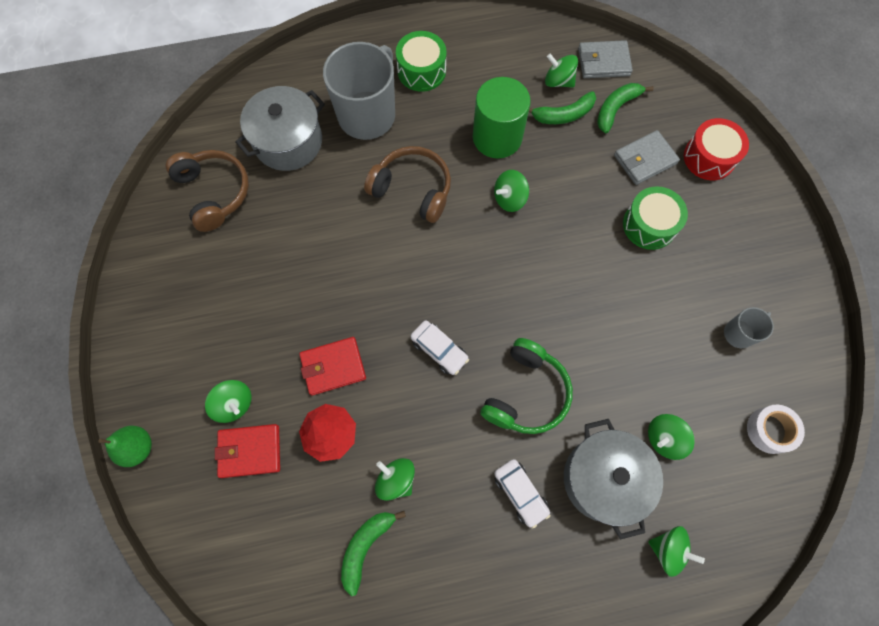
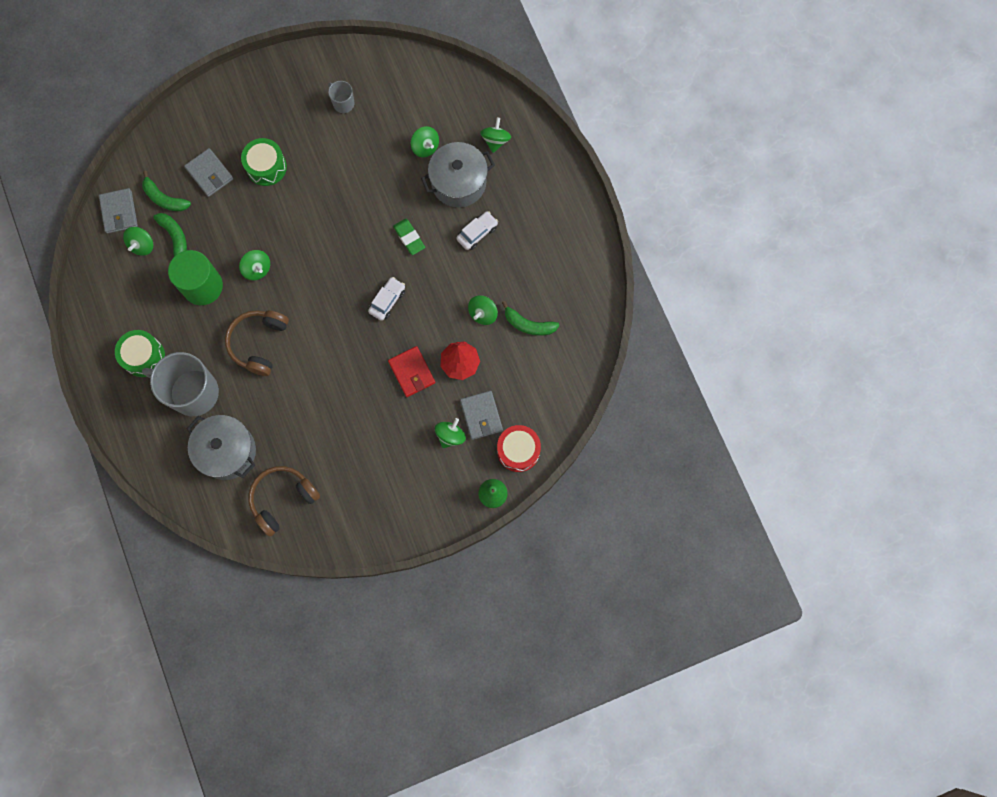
camera: 100 degrees left, 5 degrees up
red wallet [215,424,280,478] -> grey wallet [460,391,503,440]
green headphones [480,338,573,434] -> green eraser [393,219,425,255]
red drum [684,118,749,180] -> red drum moved to [497,425,541,472]
white tape [747,405,805,454] -> none

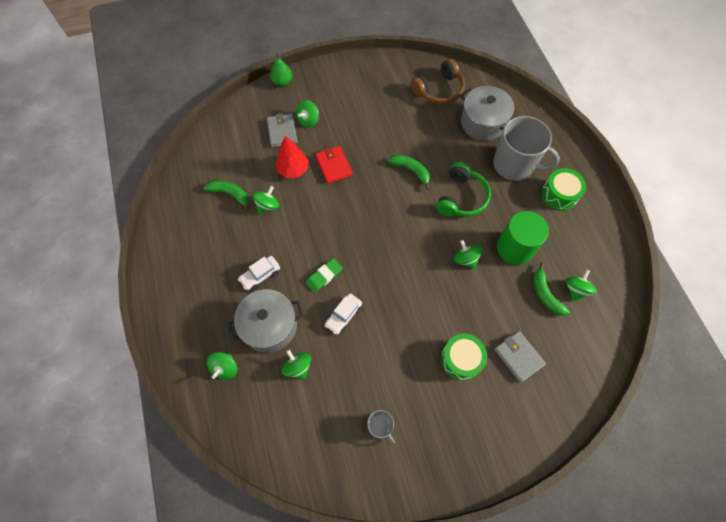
camera: 175 degrees left, 10 degrees down
grey wallet [99,188,138,233] -> none
green banana [142,171,191,211] -> green banana moved to [388,155,430,190]
brown headphones [225,310,289,376] -> green headphones [436,162,491,217]
white car [368,277,405,321] -> white car moved to [325,294,362,334]
green eraser [393,219,425,255] -> green eraser turned 75 degrees clockwise [306,258,342,293]
red drum [497,425,541,472] -> none

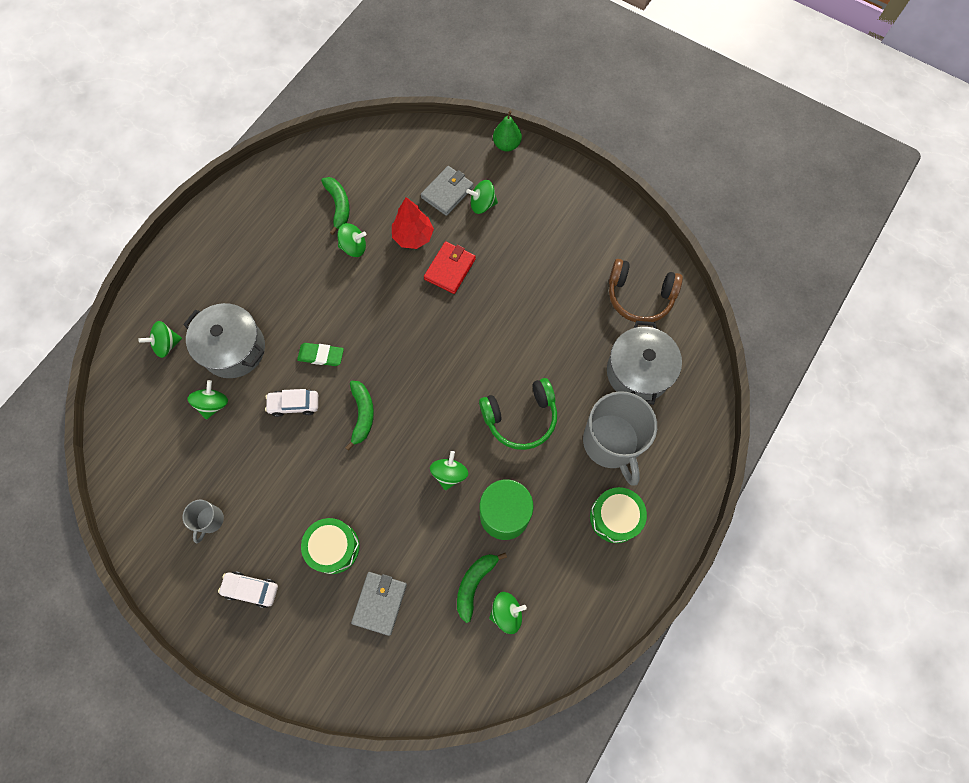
camera: 50 degrees right, 5 degrees up
white car [238,256,280,291] -> white car moved to [218,571,278,608]
green banana [388,155,430,190] -> green banana moved to [345,381,374,451]

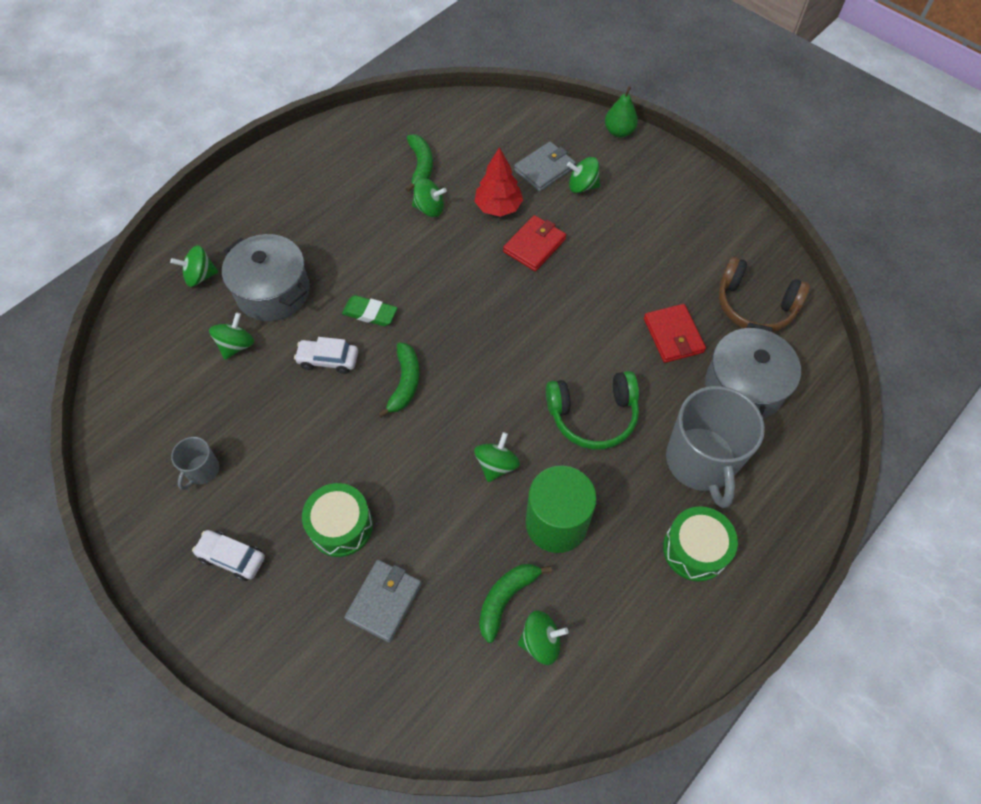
camera: 10 degrees right, 10 degrees down
none -> red wallet [644,304,706,363]

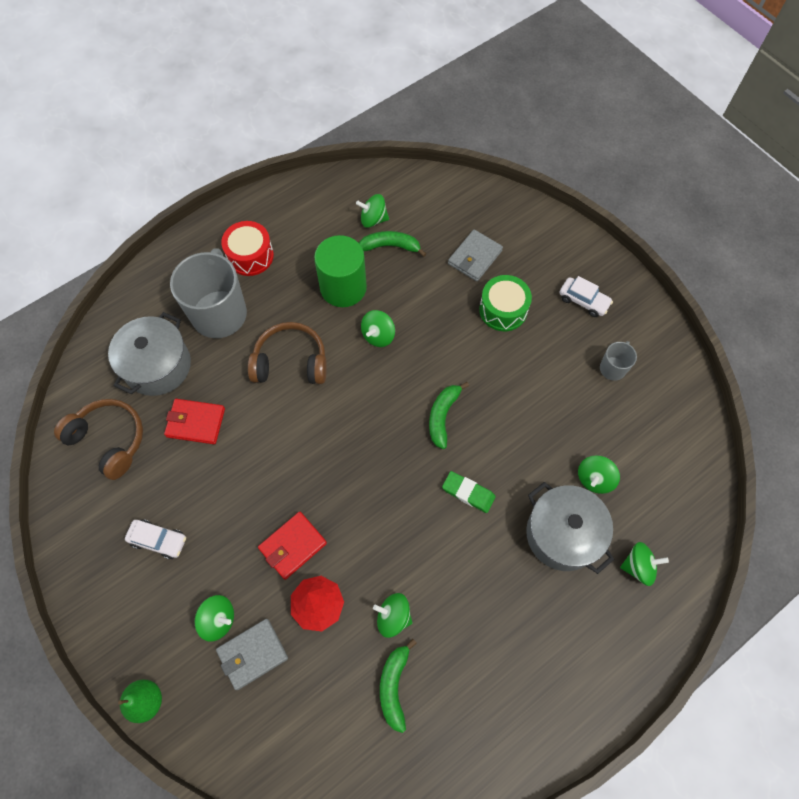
camera: 170 degrees left, 5 degrees up
white car [294,337,358,374] -> white car moved to [125,520,186,559]
green banana [479,564,552,643] -> green banana turned 135 degrees counterclockwise [359,231,426,257]
green headphones [546,371,639,450] -> brown headphones [248,322,327,384]
red wallet [644,304,706,363] -> red wallet turned 75 degrees counterclockwise [164,399,225,444]
green drum [663,506,738,582] -> red drum [221,221,274,276]

